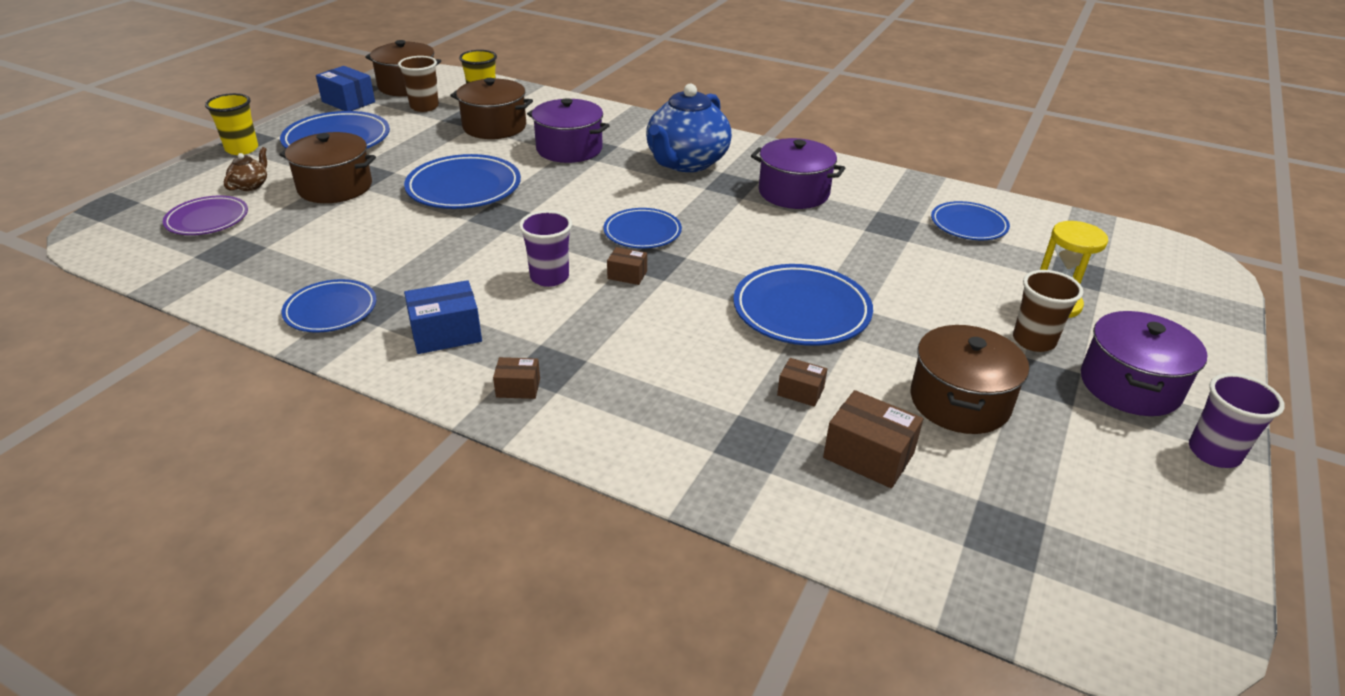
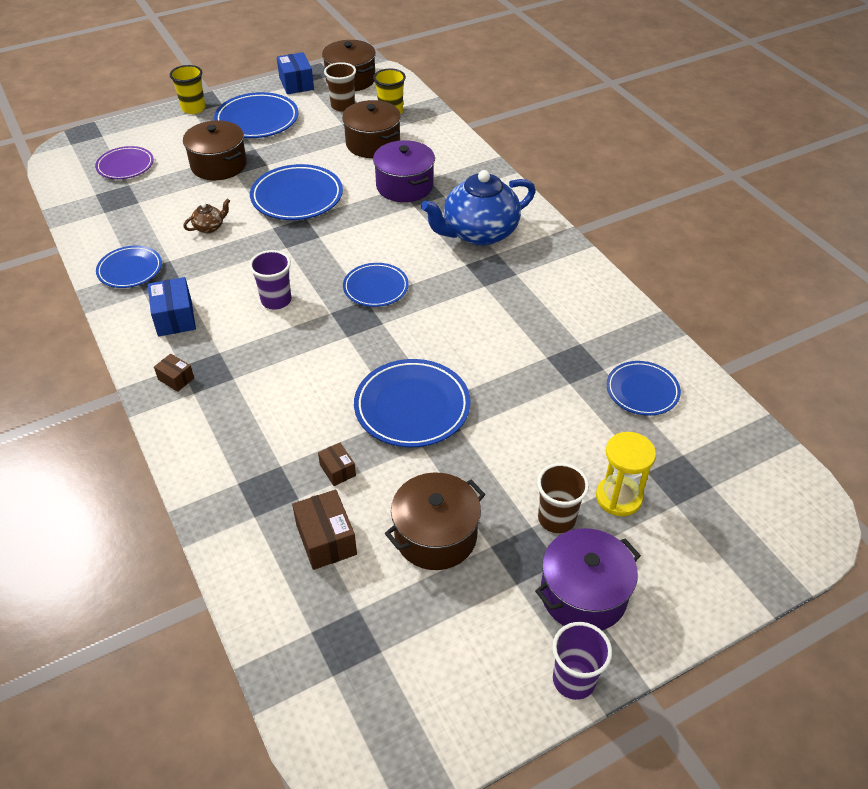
camera: 35 degrees right, 10 degrees up
brown teapot [224,147,267,191] -> brown teapot moved to [183,199,230,233]
blue box [404,280,482,354] -> blue box turned 60 degrees clockwise [148,277,196,337]
brown box [607,247,647,285] -> none
purple pot [751,138,845,209] -> none

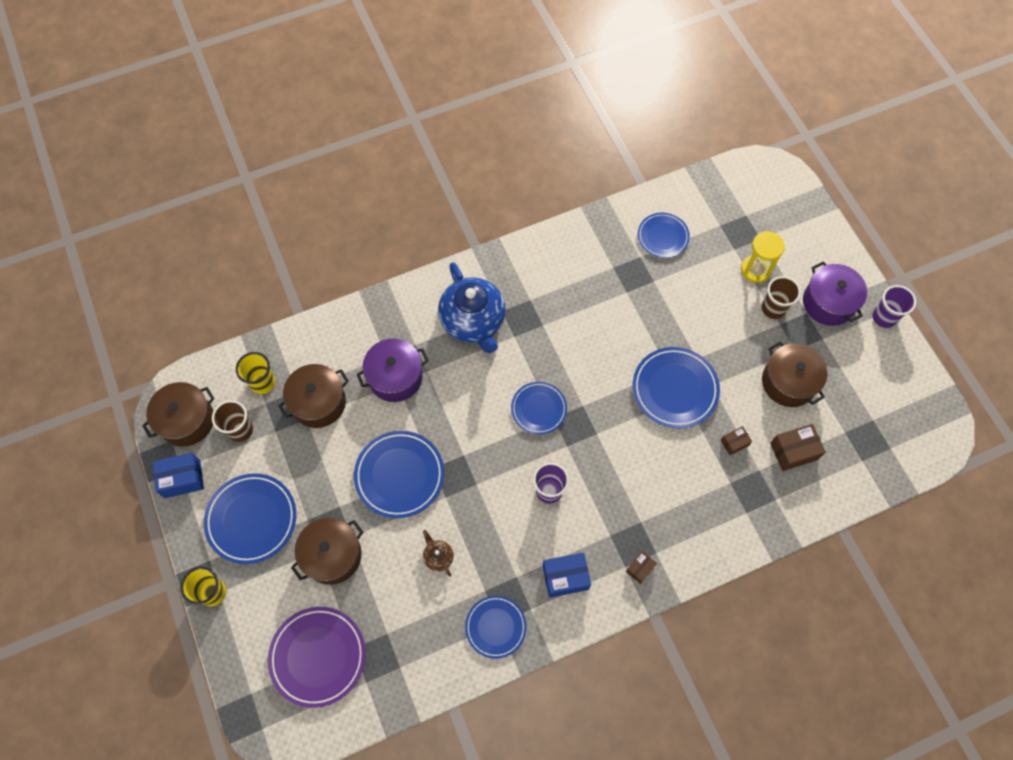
camera: 85 degrees left, 20 degrees up
purple plate [95,146,154,179] -> purple plate [268,607,366,708], size x1.56

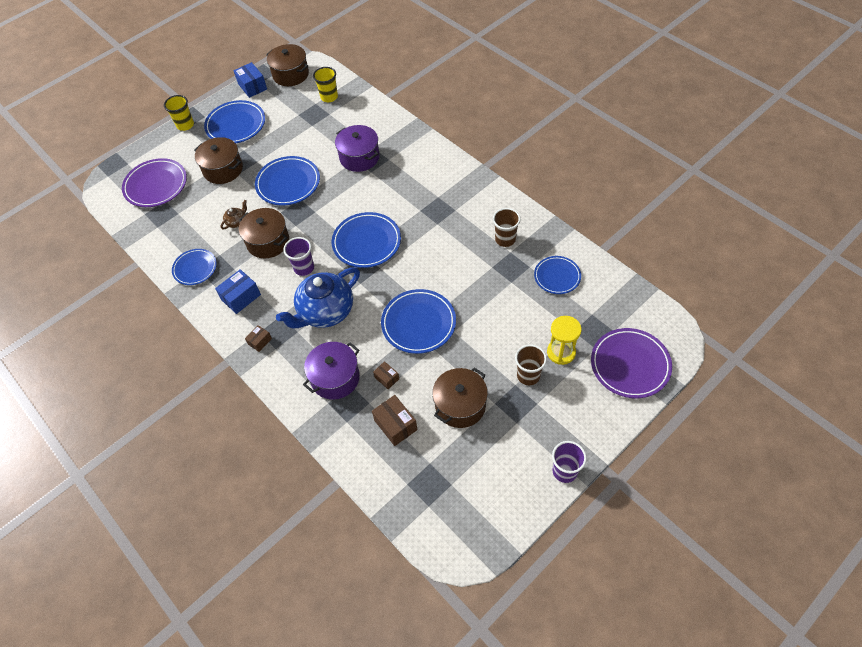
camera: 75 degrees right, 10 degrees down
brown cup [212,400,253,442] -> brown cup moved to [493,208,521,247]
brown pot [278,364,349,428] -> brown pot moved to [239,208,289,258]
blue teapot [438,262,506,353] -> blue teapot moved to [276,267,360,328]
blue plate [511,382,567,435] -> blue plate [332,212,401,268], size x1.56
blue box [543,553,591,598] -> blue box turned 75 degrees clockwise [215,269,261,314]
brown box [626,551,657,584] -> brown box turned 75 degrees counterclockwise [245,325,272,352]
purple pot [803,261,867,326] -> purple pot moved to [303,342,360,400]
none -> purple plate [591,328,672,398]

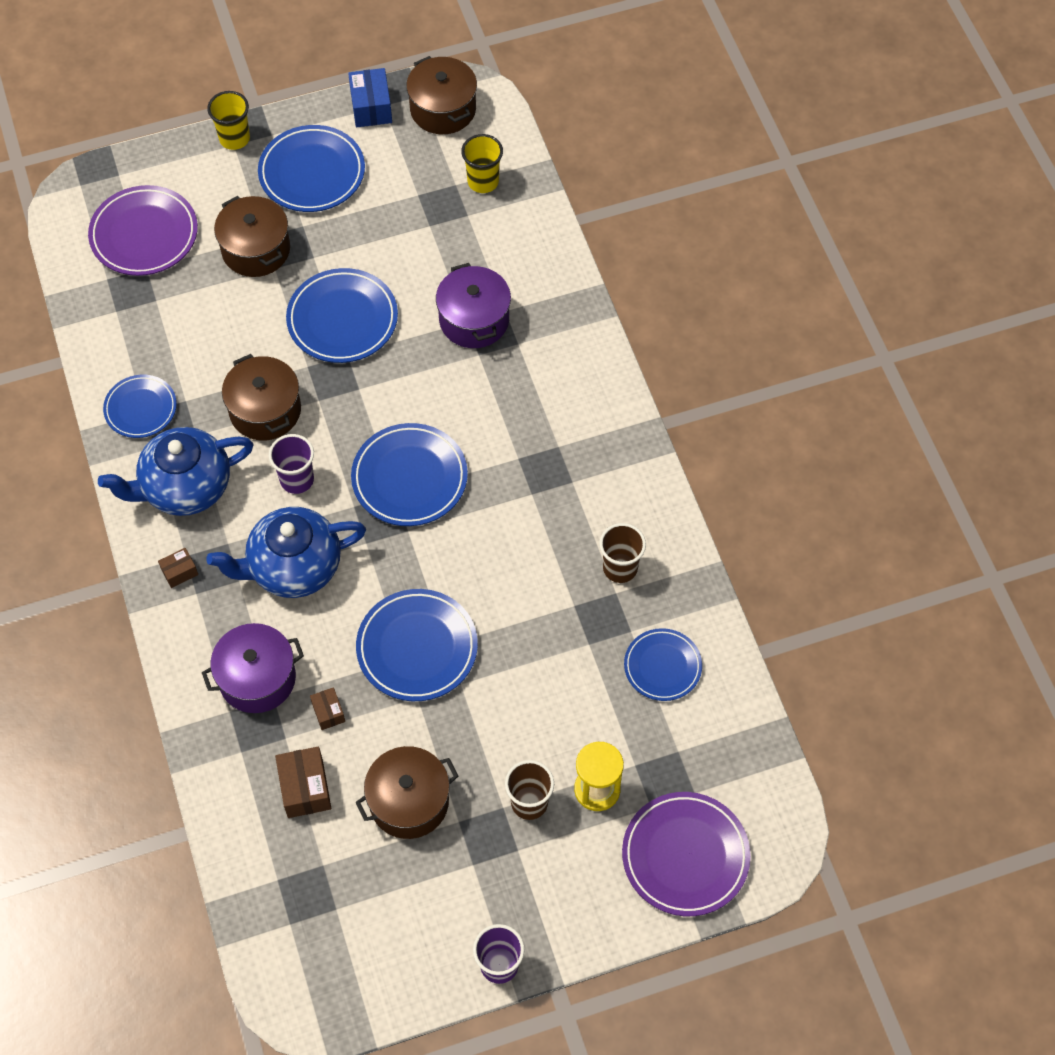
camera: 20 degrees right, 5 degrees up
blue box [215,269,261,314] -> blue teapot [98,427,254,516]
brown teapot [221,200,247,229] -> none

